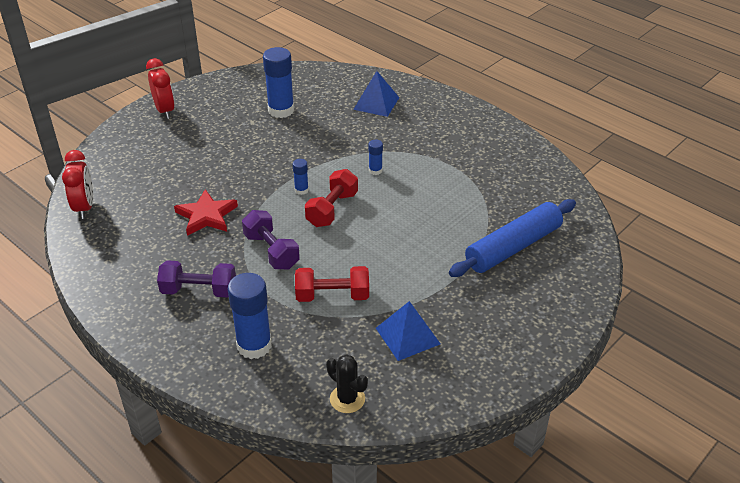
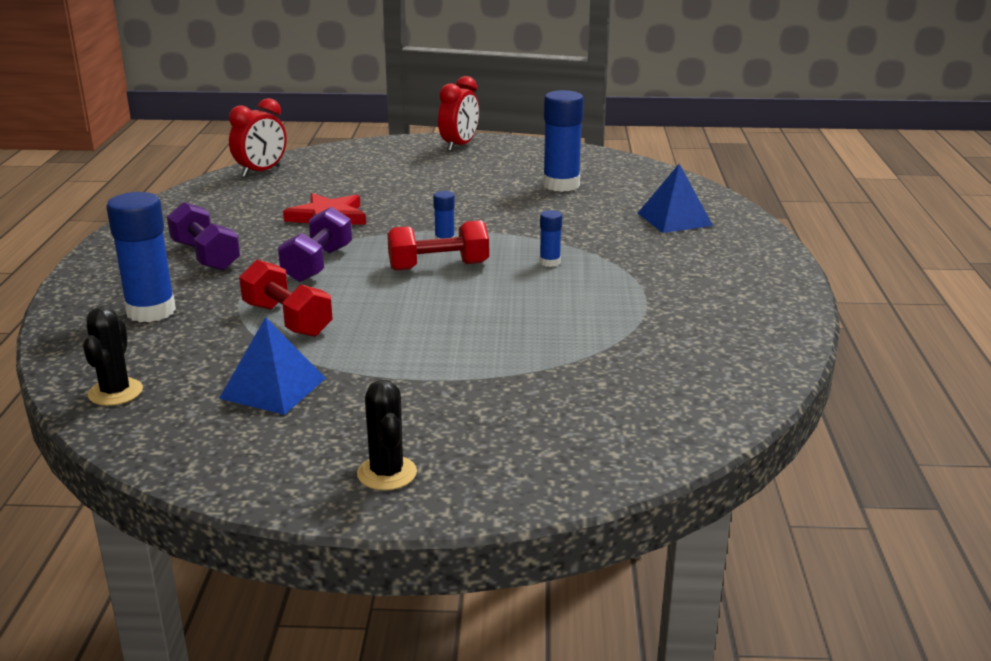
camera: 50 degrees right, 15 degrees down
blue rolling pin [449,199,576,277] -> none
none -> black cactus [357,380,417,490]

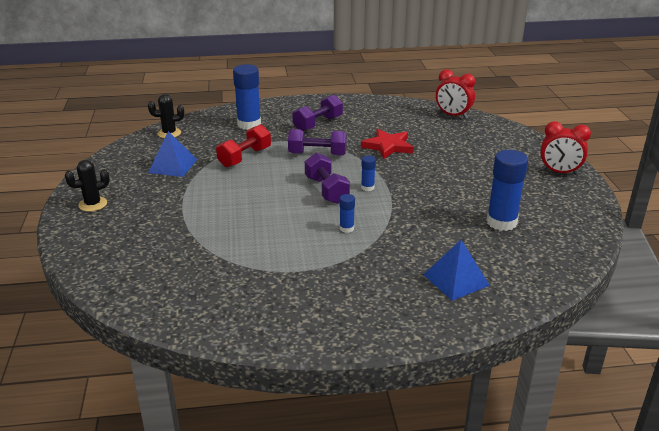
camera: 80 degrees right, 5 degrees up
red dumbbell [387,220,489,271] -> purple dumbbell [305,153,350,204]

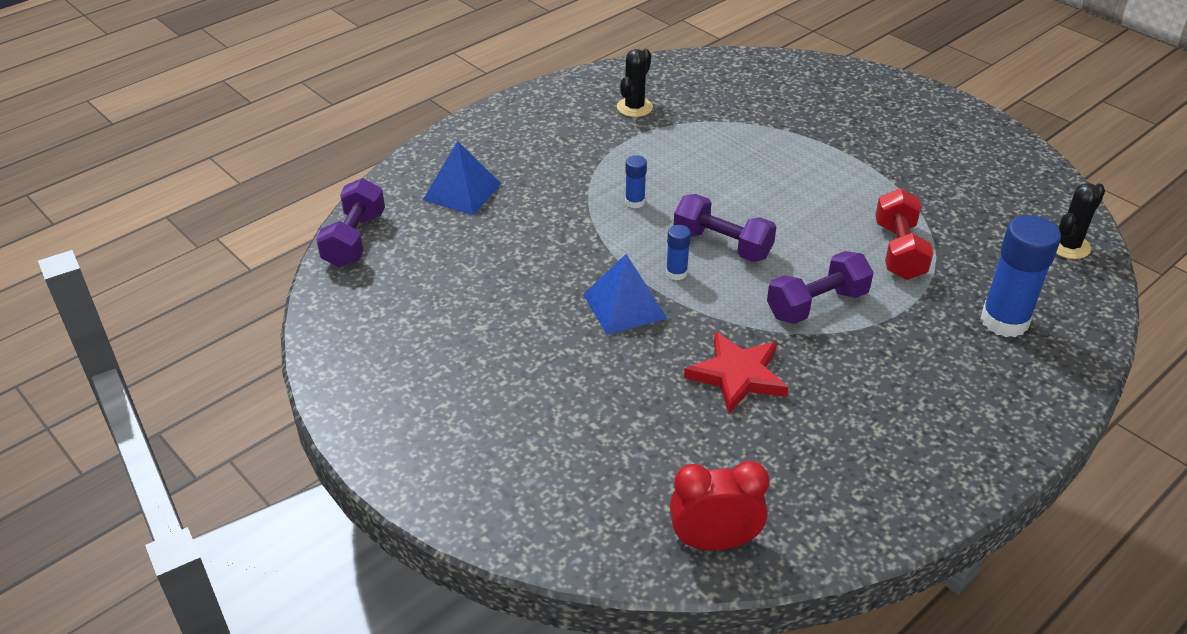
camera: 145 degrees right, 10 degrees up
black cactus [65,160,110,212] -> black cactus moved to [617,49,653,117]
blue pyramid [148,131,197,177] -> blue pyramid moved to [583,254,668,335]
purple dumbbell [292,94,343,131] -> purple dumbbell moved to [316,178,385,268]
blue glue stick [486,150,528,231] -> none
red clock [541,121,591,175] -> none

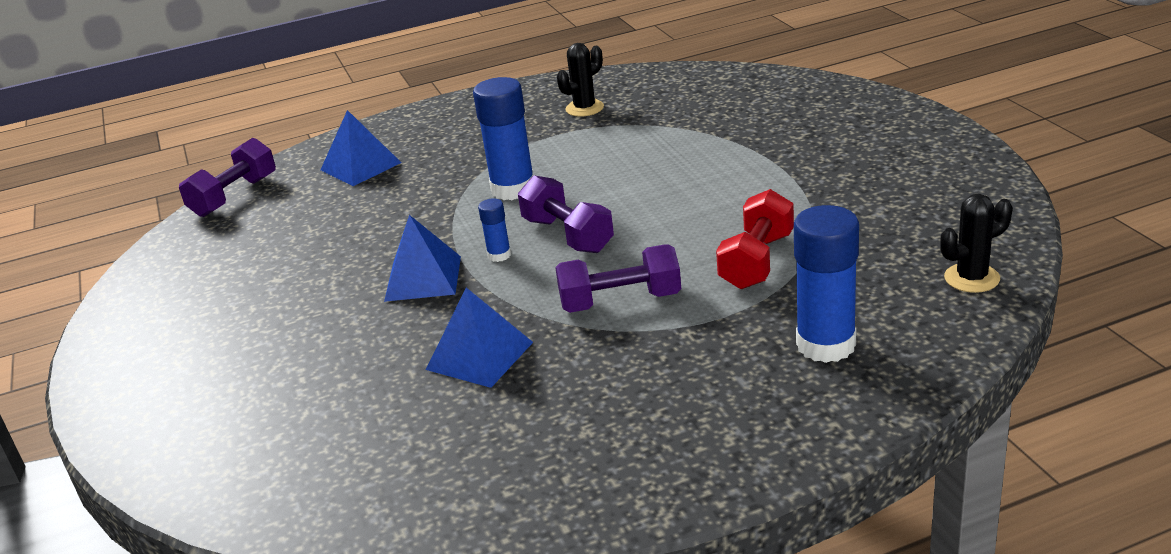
camera: 25 degrees right, 10 degrees down
blue glue stick [625,155,647,208] -> blue glue stick [473,77,534,200], size x2.07
red clock [670,461,770,550] -> none
red star [684,331,789,414] -> blue pyramid [426,288,533,388]

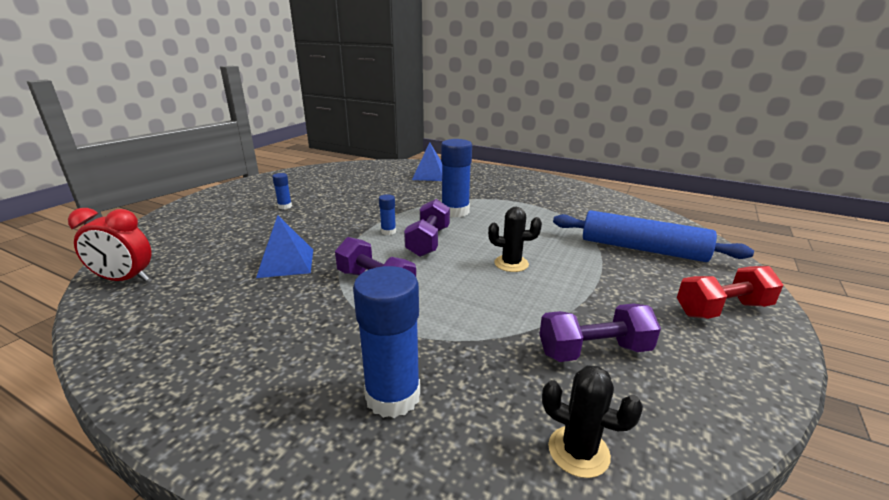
camera: 45 degrees right, 5 degrees down
purple dumbbell [179,138,276,217] -> purple dumbbell moved to [539,304,661,362]
blue pyramid [384,215,461,302] -> none
black cactus [557,43,604,117] -> black cactus moved to [488,207,542,272]
red dumbbell [716,189,794,289] -> red dumbbell moved to [677,266,783,319]
none -> red clock [68,208,151,281]
none -> blue glue stick [272,173,292,209]
none -> blue rolling pin [553,210,754,262]

